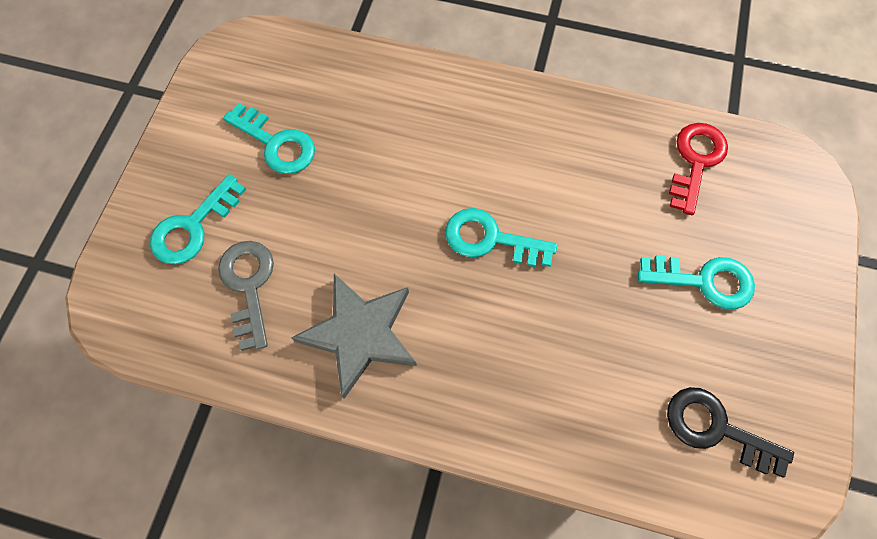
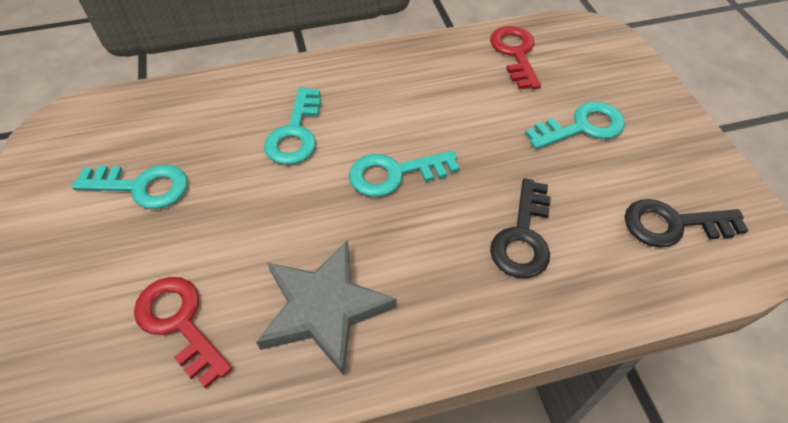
camera: 30 degrees left, 15 degrees down
turquoise key [150,174,246,264] -> turquoise key moved to [264,87,321,165]
grey key [218,241,274,351] -> red key [134,277,232,389]
none -> black key [490,178,551,278]

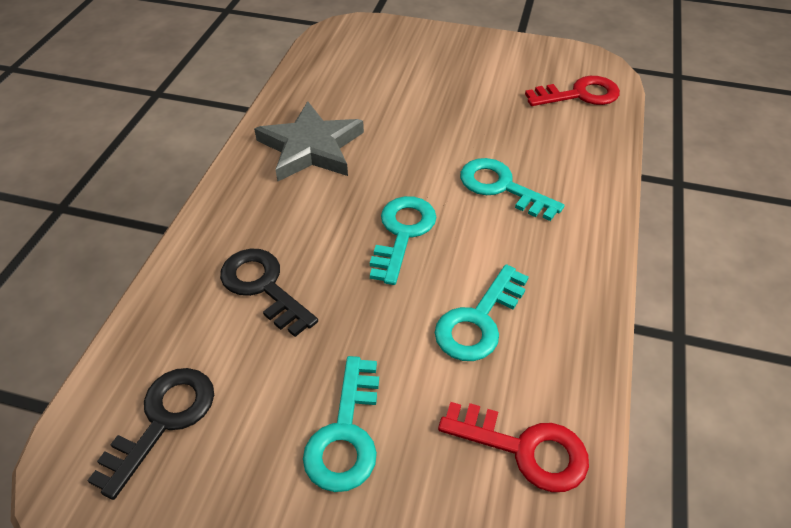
camera: 120 degrees right, 5 degrees down
turquoise key [72,165,188,209] -> turquoise key moved to [435,264,529,361]
red key [134,277,232,389] -> red key moved to [525,76,620,106]

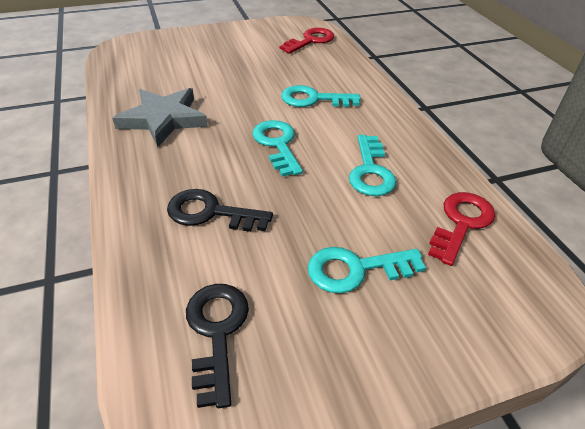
camera: 35 degrees left, 5 degrees down
turquoise key [303,356,379,492] -> turquoise key turned 105 degrees clockwise [308,247,426,293]
red key [438,402,589,492] -> red key turned 45 degrees counterclockwise [428,192,495,266]

